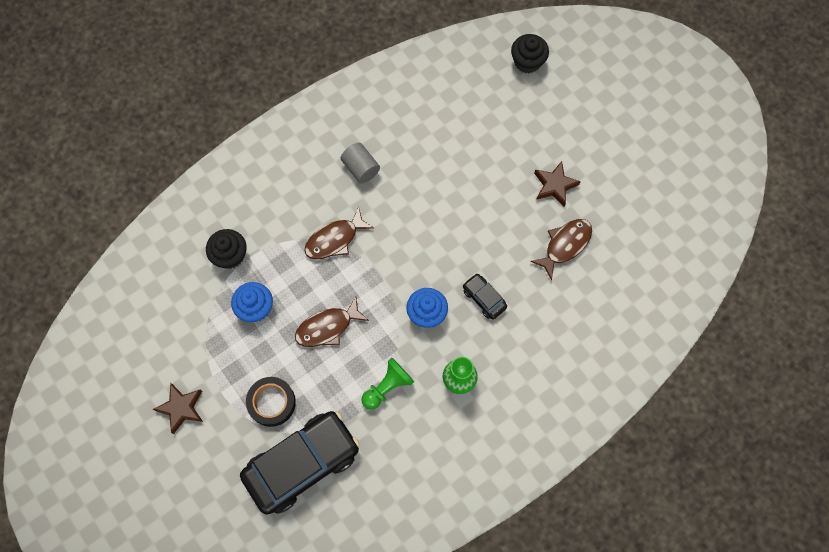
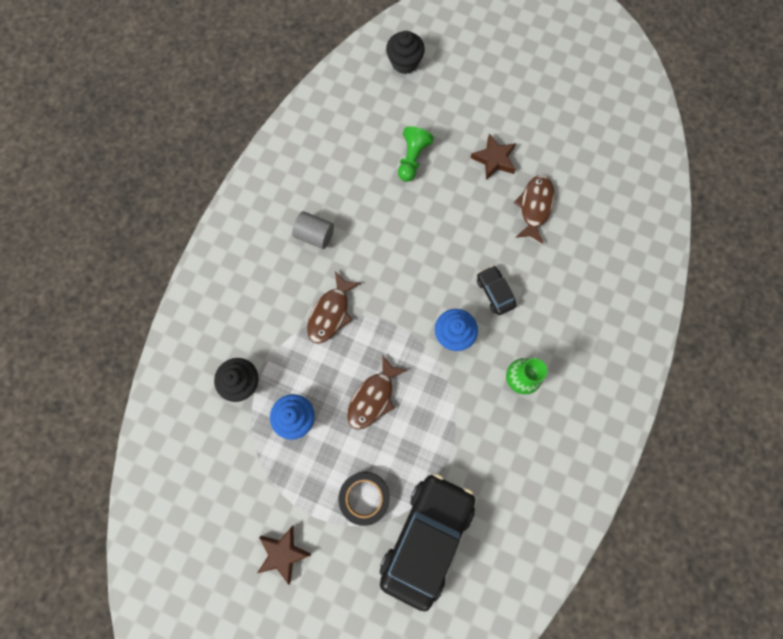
camera: 30 degrees left, 5 degrees up
green pawn [361,358,414,410] -> green pawn moved to [398,126,434,182]
black car [463,273,507,319] -> black car turned 45 degrees clockwise [477,265,517,315]

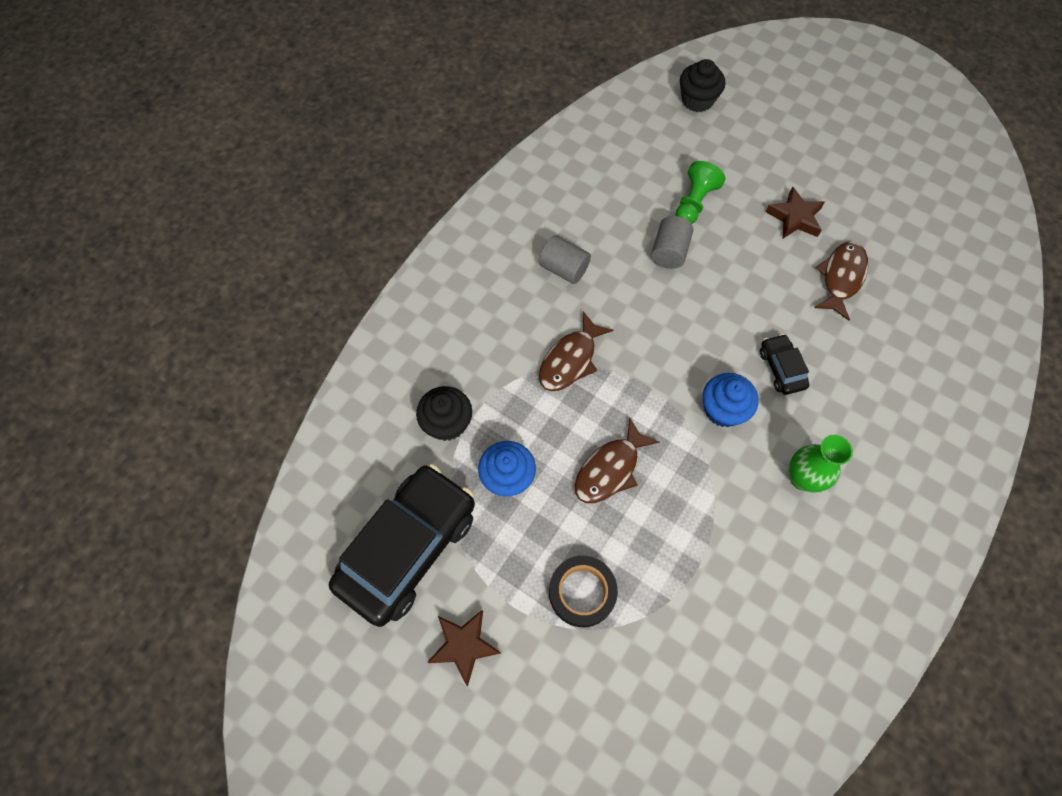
camera: 10 degrees right, 10 degrees down
black car [380,473,475,611] -> black car moved to [329,464,475,627]
none -> grey cylinder [651,216,693,269]

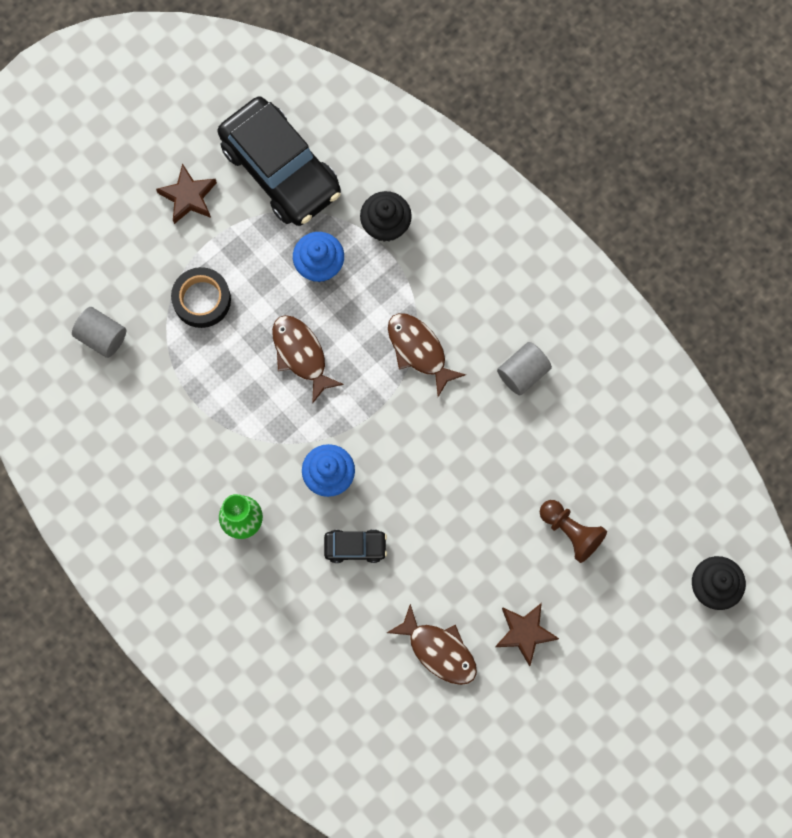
camera: 105 degrees right, 10 degrees up
grey cylinder [651,216,693,269] -> grey cylinder moved to [72,307,126,358]
green pawn [675,161,725,224] -> brown pawn [540,500,607,563]

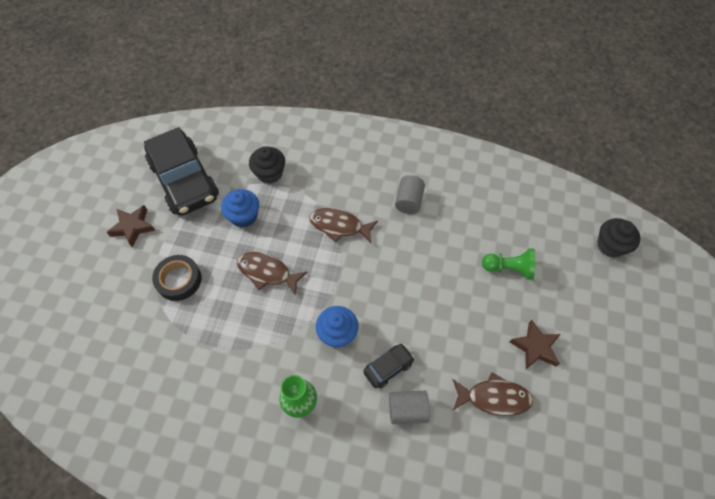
camera: 35 degrees left, 15 degrees down
grey cylinder [72,307,126,358] -> grey cylinder moved to [389,391,430,424]
black car [218,97,341,226] -> black car turned 45 degrees clockwise [144,127,219,216]
brown pawn [540,500,607,563] -> green pawn [482,248,535,280]

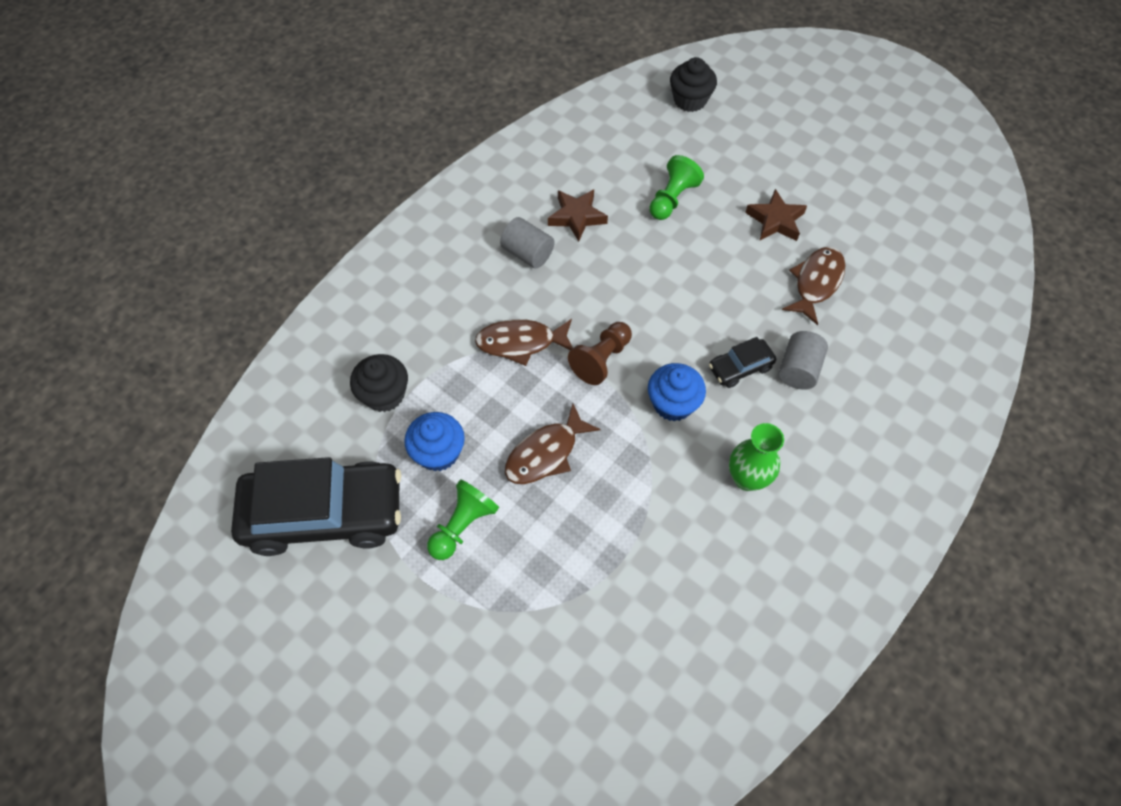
camera: 65 degrees left, 0 degrees up
brown star [106,205,156,248] -> brown star moved to [548,189,608,242]
black tape [152,255,201,301] -> none
brown fish [309,208,378,243] -> brown fish turned 45 degrees clockwise [475,319,573,366]
black car [363,344,414,388] -> black car turned 105 degrees counterclockwise [709,337,776,388]
none -> green pawn [427,479,499,560]
none -> brown pawn [568,322,632,385]

